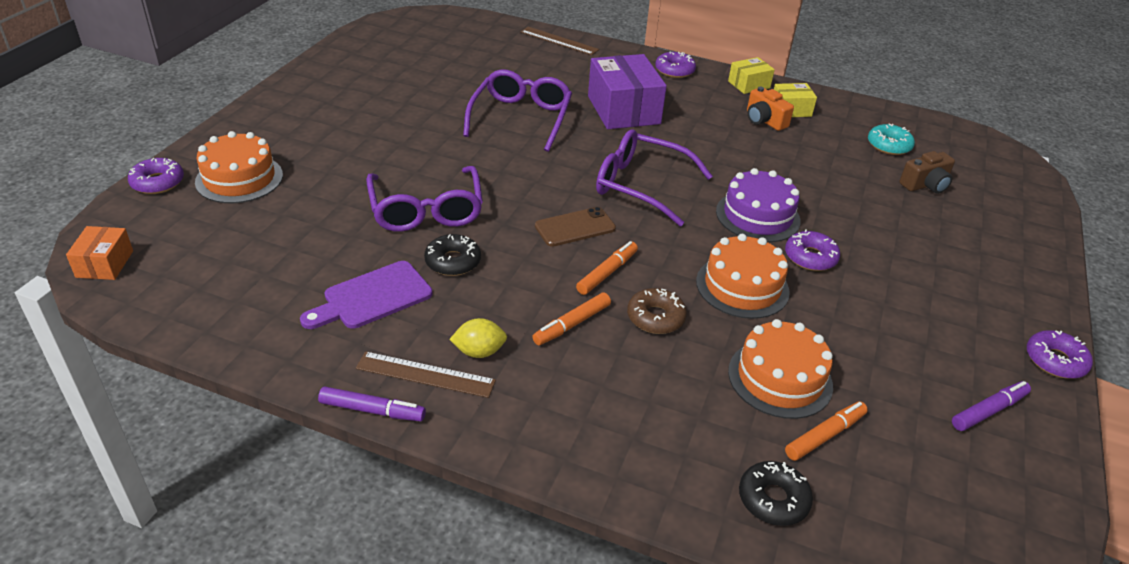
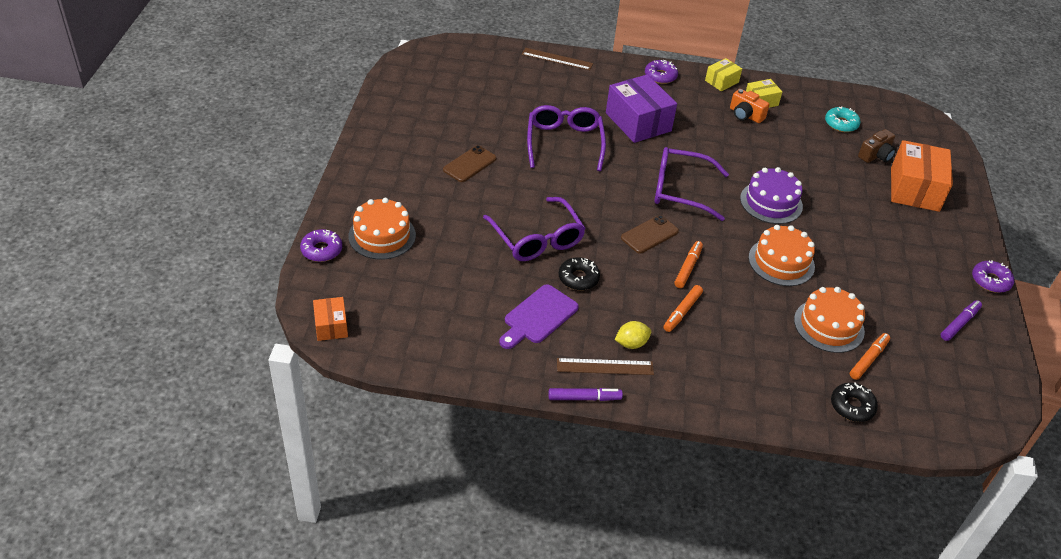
camera: 15 degrees left, 5 degrees up
brown donut [627,288,687,334] -> none
purple donut [785,229,840,271] -> none
none -> brown phone [443,145,497,182]
none -> orange box [891,140,953,212]

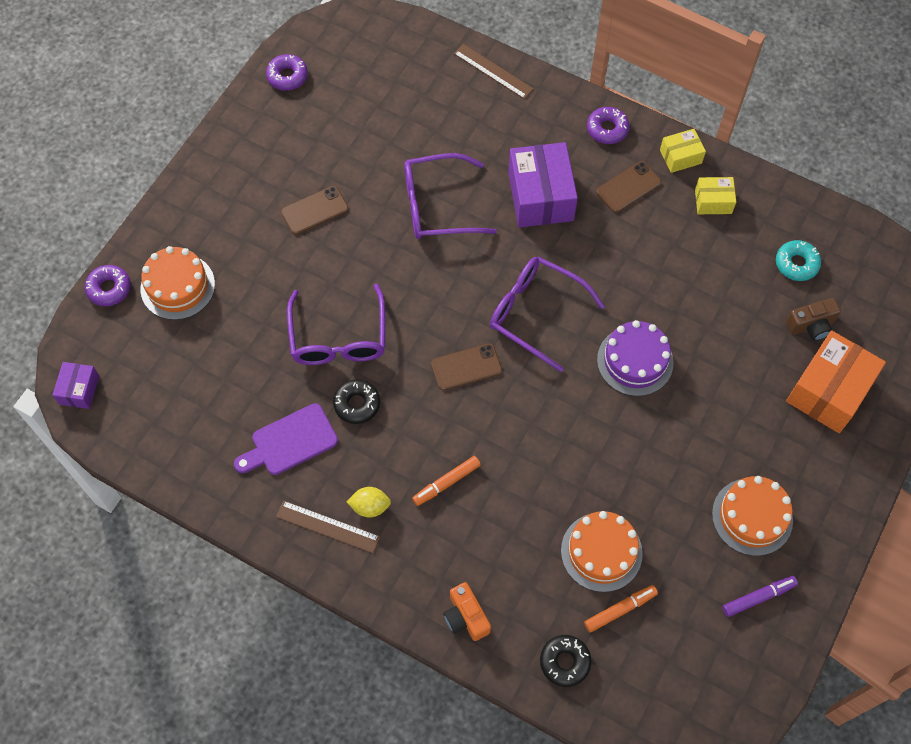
camera: 25 degrees right, 20 degrees up
orange box [313,297,348,341] -> purple box [52,362,99,409]
purple glasses [527,105,606,171] -> purple glasses turned 120 degrees counterclockwise [404,153,497,239]
purple marker [549,388,623,401] -> none
orange marker [674,241,703,288] -> none
orange camera [730,89,770,123] -> orange camera moved to [443,582,491,641]
orange cake [748,225,815,286] -> orange cake moved to [712,476,793,556]
purple donut [972,260,1014,293] -> purple donut moved to [266,54,308,91]
none -> brown phone [596,161,661,213]

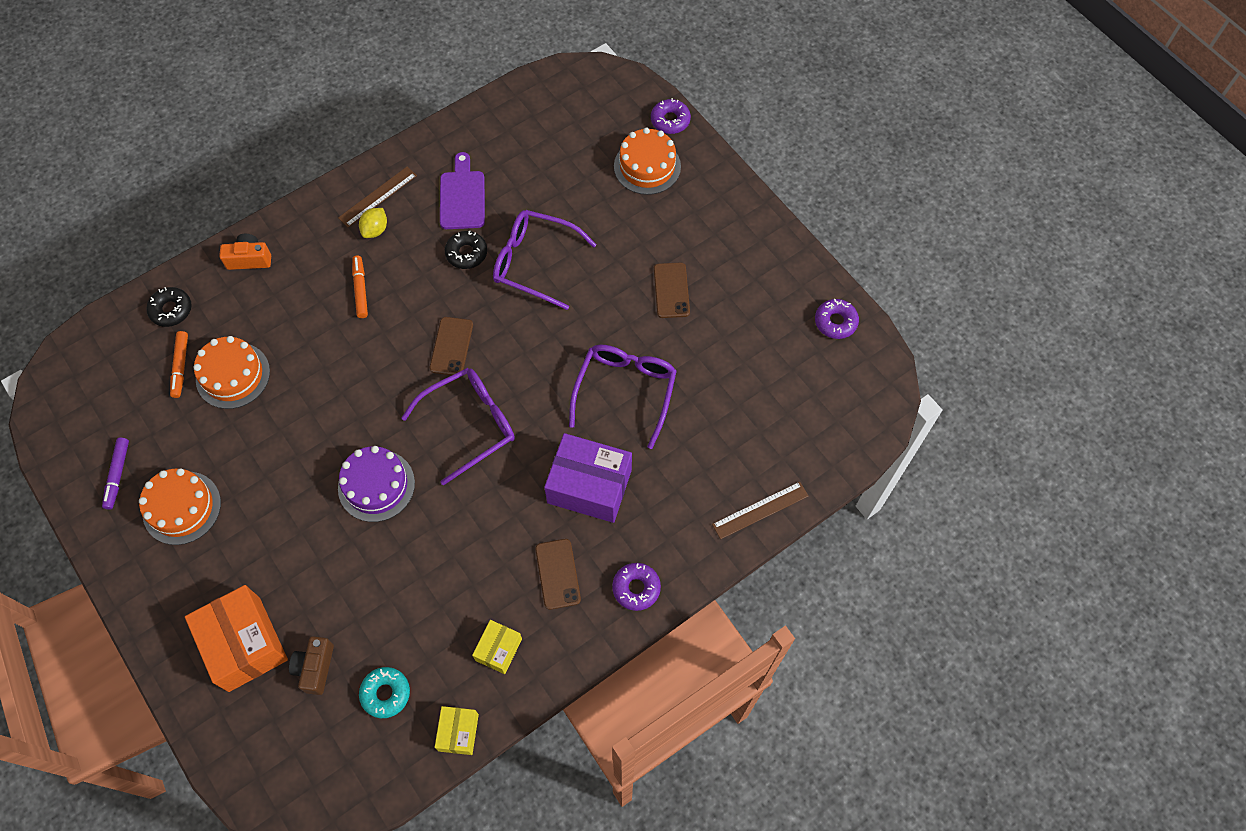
camera: 115 degrees right, 0 degrees up
purple box [52,362,99,409] -> none
yellow box [660,129,706,173] -> yellow box moved to [435,706,479,755]

